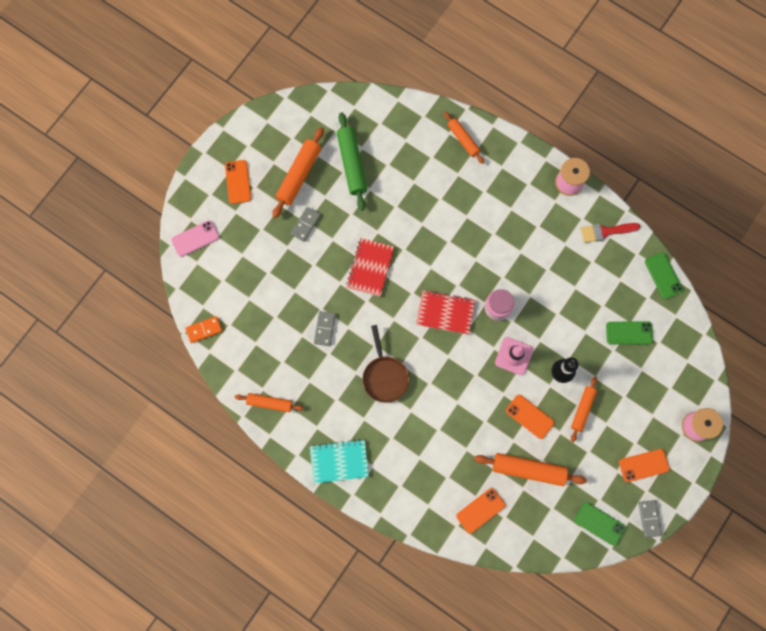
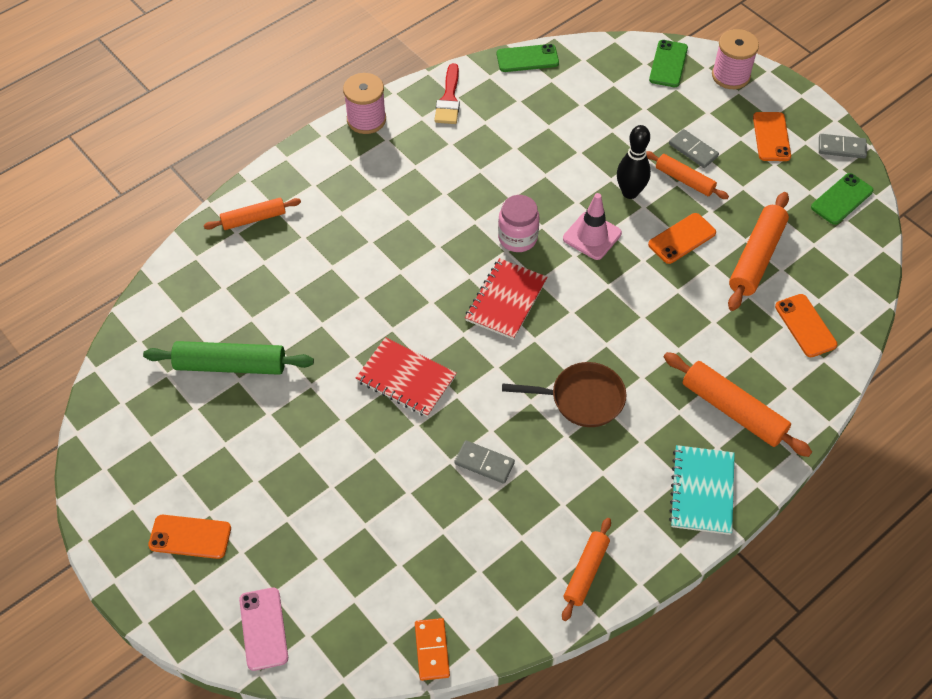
camera: 75 degrees left, 20 degrees down
orange rolling pin [272,127,324,218] -> orange rolling pin moved to [664,352,812,457]
grey domino [291,207,321,242] -> grey domino moved to [669,129,719,168]
green phone [606,322,653,345] -> green phone moved to [649,40,688,87]

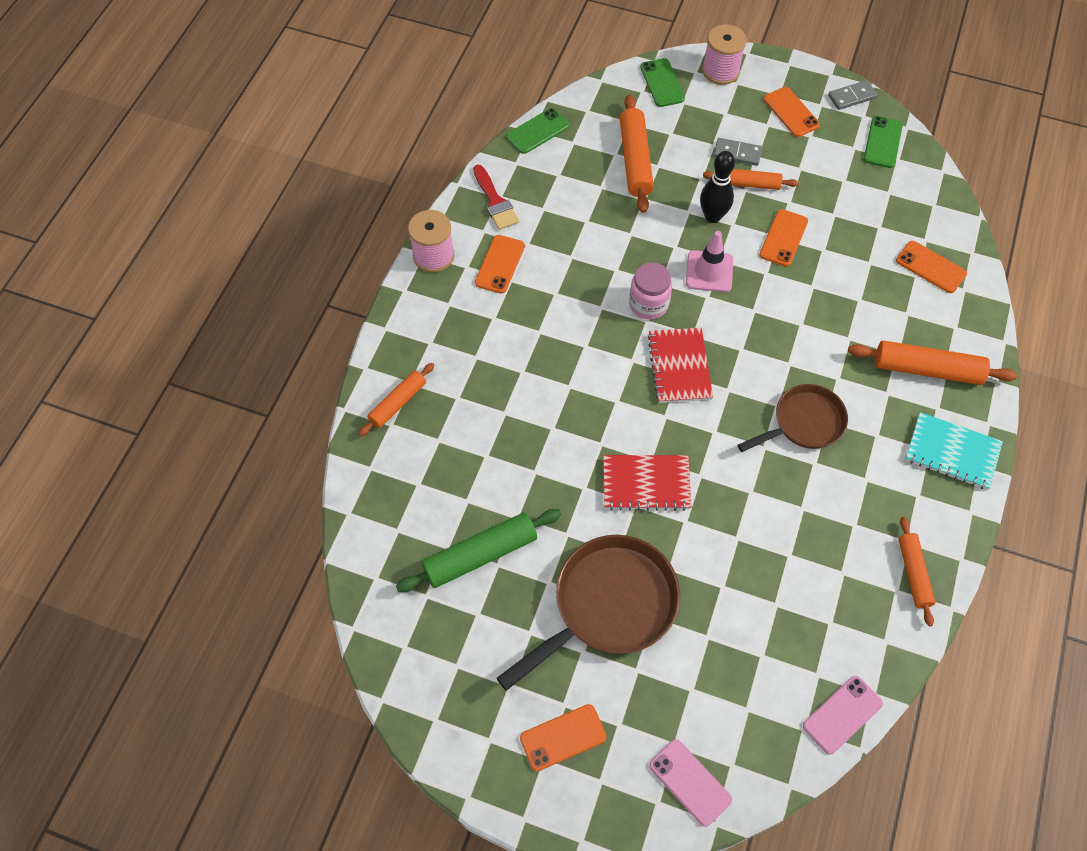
camera: 30 degrees left, 5 degrees up
orange domino [415,618,450,681] -> pink phone [803,676,883,754]
grey domino [454,440,515,484] -> none
turquoise notebook [669,445,735,535] -> turquoise notebook turned 45 degrees counterclockwise [905,412,1003,490]
orange rolling pin [728,192,789,311] -> orange rolling pin moved to [620,95,654,213]
none -> orange phone [475,235,525,294]
none -> brown pan [497,535,680,691]

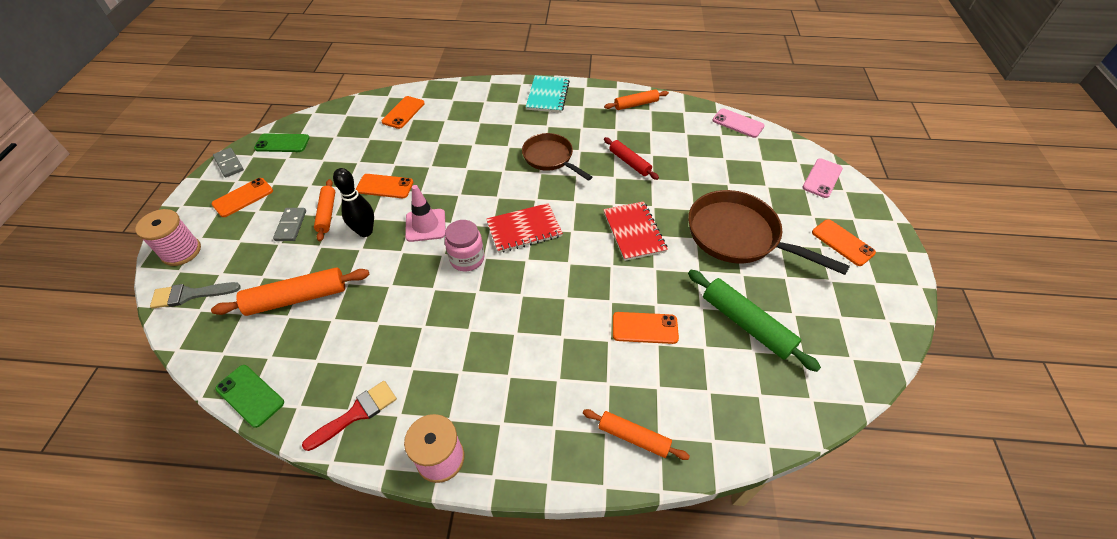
camera: 105 degrees left, 10 degrees down
orange phone [475,235,525,294] -> orange phone moved to [613,312,679,344]
green phone [640,58,685,107] -> grey brush [150,282,241,309]
orange rolling pin [848,340,1017,385] -> none
none -> red rolling pin [604,137,659,180]

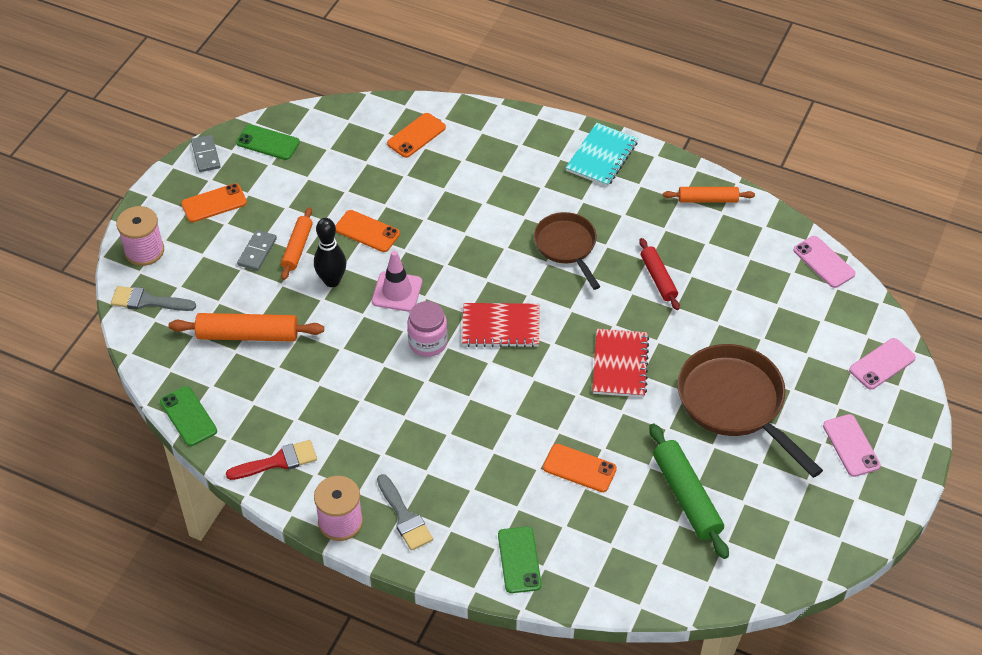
camera: 20 degrees right, 0 degrees up
orange rolling pin [583,409,690,460] -> green phone [498,527,542,593]
orange phone [812,219,876,266] -> pink phone [823,414,881,477]
none -> grey brush [377,474,433,551]

